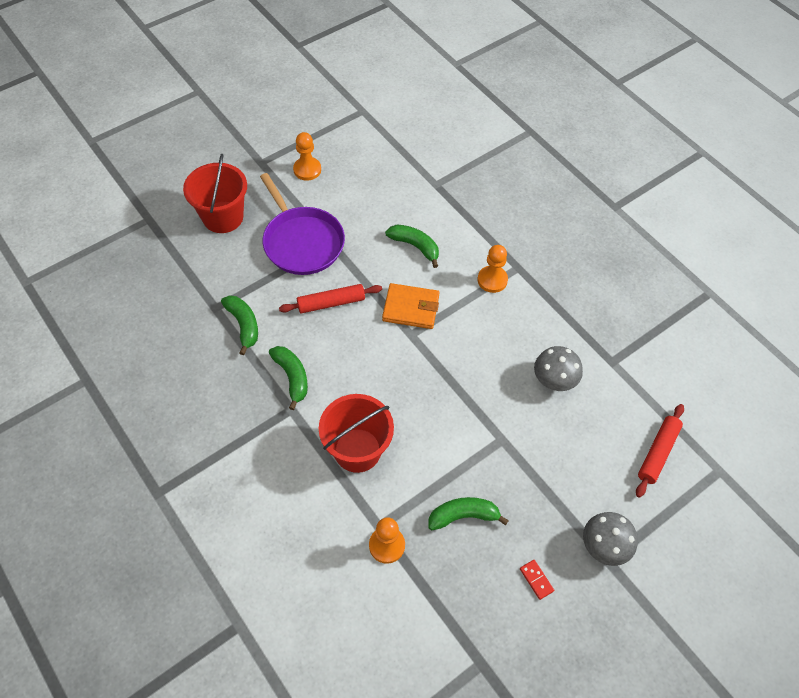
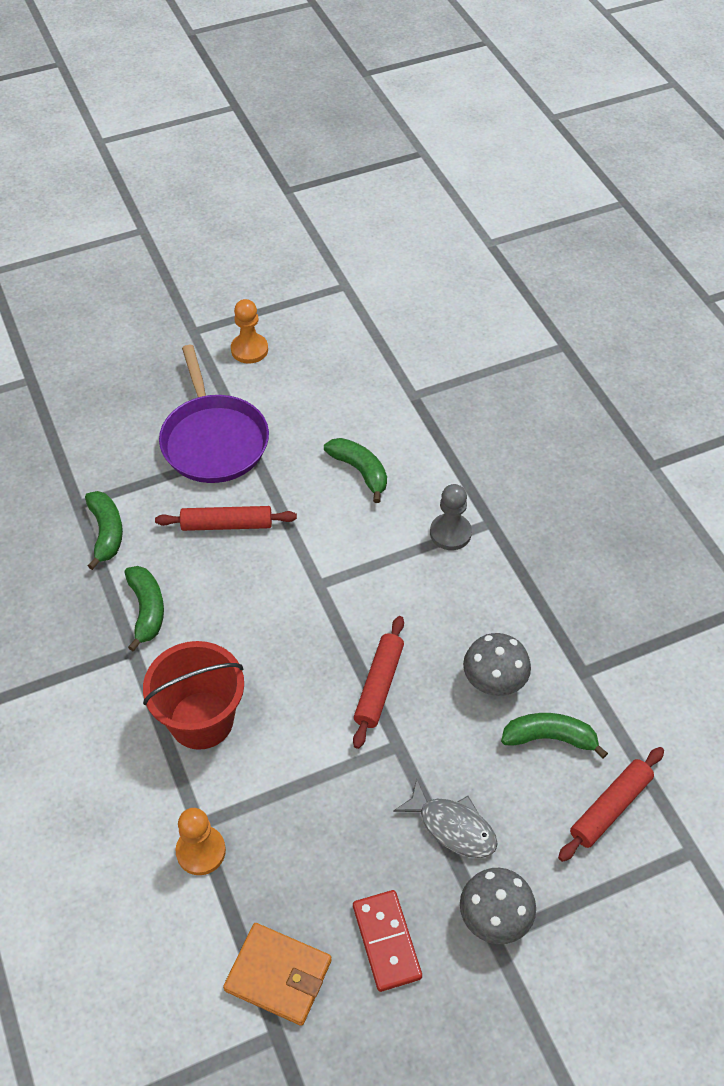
camera: 15 degrees right, 5 degrees down
red bucket [183,154,247,233] -> none
orange wallet [382,283,440,329] -> orange wallet moved to [223,923,332,1026]
green banana [428,497,509,530] -> green banana moved to [501,713,608,759]
orange pawn [478,245,508,293] -> grey pawn [430,484,472,550]
red domino [520,560,554,600] -> red domino [353,890,422,992], size x1.82
none -> red rolling pin [353,616,404,749]
none -> grey fish [393,778,498,858]

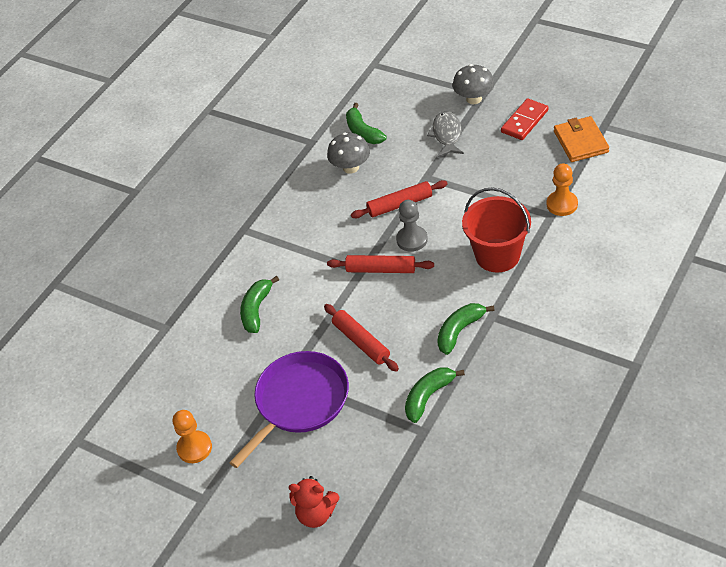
camera: 120 degrees left, 5 degrees down
grey pawn [430,484,472,550] -> grey pawn moved to [396,200,428,252]
red rolling pin [558,747,664,862] -> red rolling pin moved to [327,255,434,273]
none -> red teddy bear [289,476,339,528]

